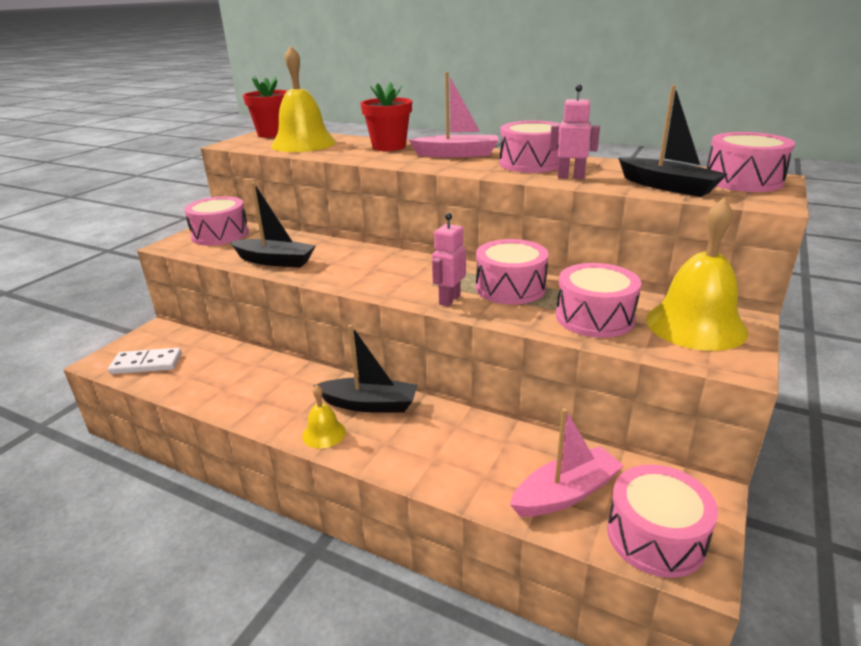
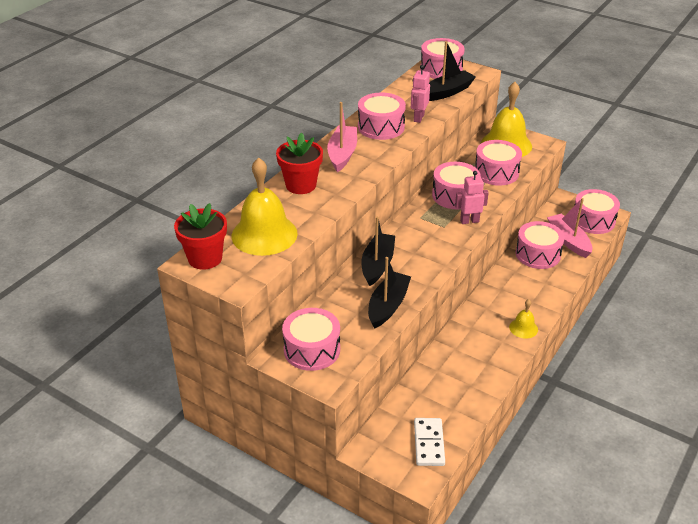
camera: 85 degrees left, 10 degrees up
black boat [313,325,418,413] -> black boat moved to [361,217,395,286]
pink robot [432,213,466,306] -> pink robot turned 135 degrees clockwise [455,171,489,224]
none -> pink drum [516,221,565,269]

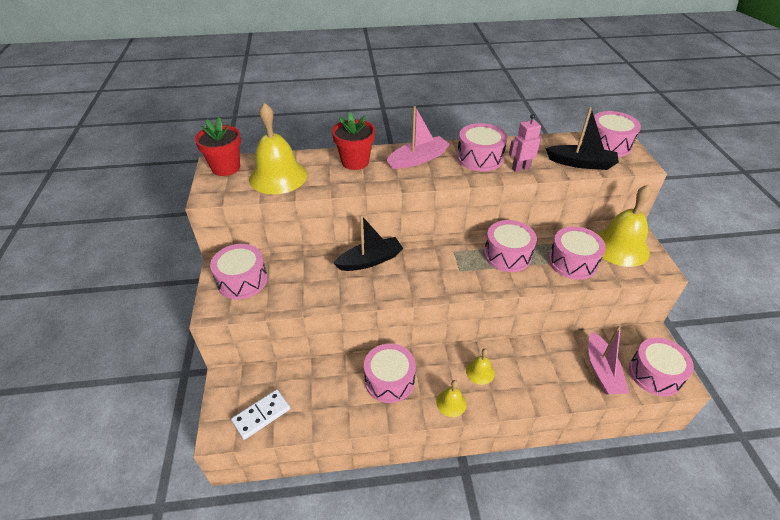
camera: 50 degrees right, 5 degrees up
black boat [368,257,411,328] -> none
pink robot [455,171,489,224] -> none
pink drum [516,221,565,269] -> pink drum moved to [364,343,416,403]
pink boat [547,198,592,258] -> pink boat turned 150 degrees clockwise [588,325,629,395]
none -> yellow bell [466,349,495,385]

